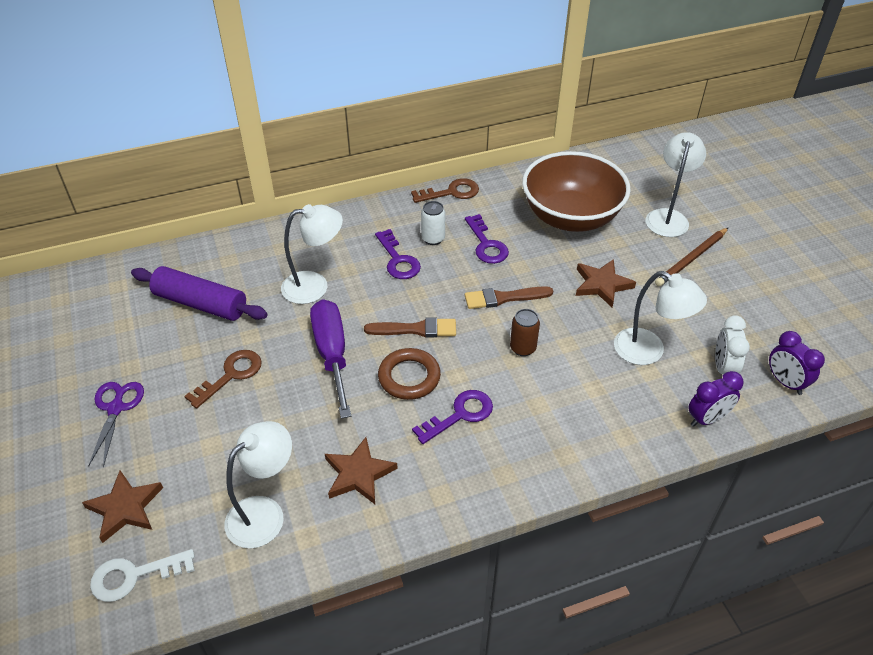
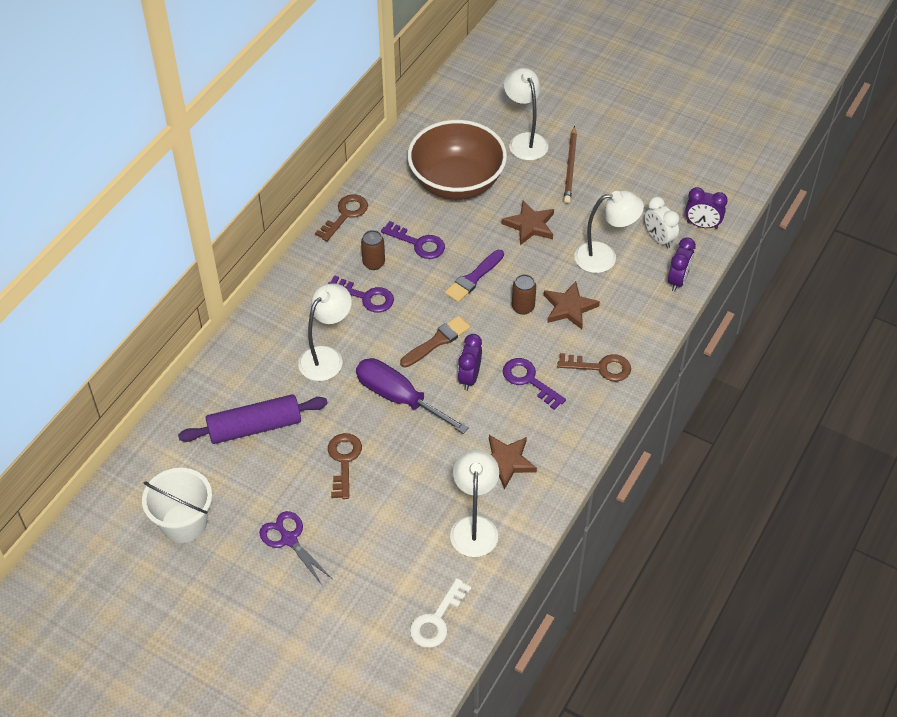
camera: 40 degrees left, 5 degrees up
brown star [82,470,163,543] -> brown star moved to [544,281,600,329]
brown ring [378,348,441,400] -> purple clock [458,334,482,391]
purple key [412,390,493,444] -> purple key turned 60 degrees counterclockwise [503,358,566,410]
white can [421,201,445,245] -> brown can [361,230,385,270]
brown brush [465,286,553,309] -> purple brush [445,250,504,302]
none -> white bucket [142,468,212,543]
none -> brown key [557,353,631,382]

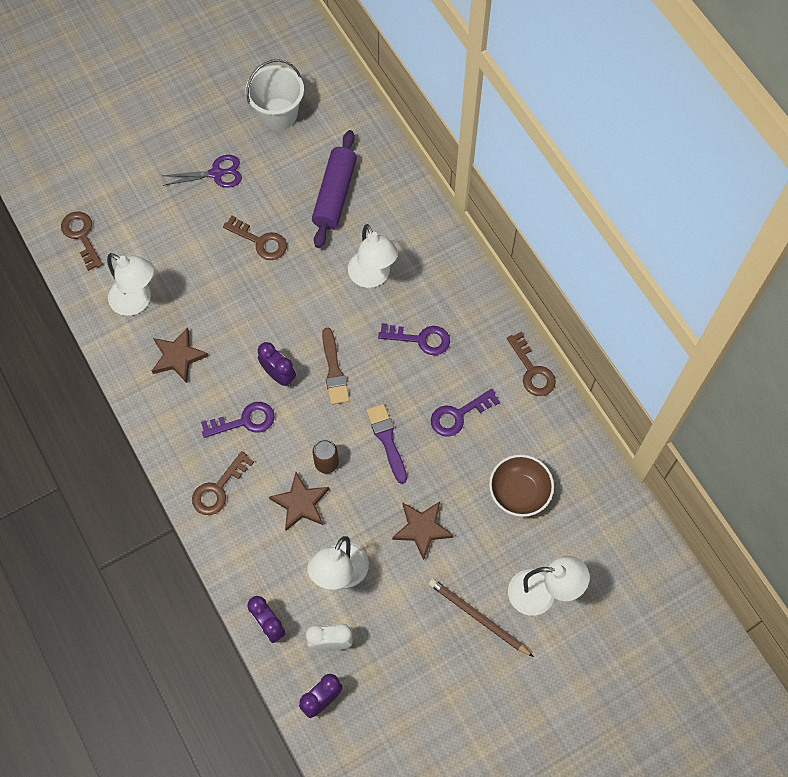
camera: 120 degrees right, 15 degrees up
purple key [328,275,394,313] -> purple key turned 135 degrees counterclockwise [378,323,450,355]
purple screwdriver [356,358,469,434] -> none
brown can [361,230,385,270] -> none
brown bowl [407,120,507,200] -> brown bowl [489,455,554,517], size x0.57
white key [410,578,472,648] -> brown key [61,212,103,271]

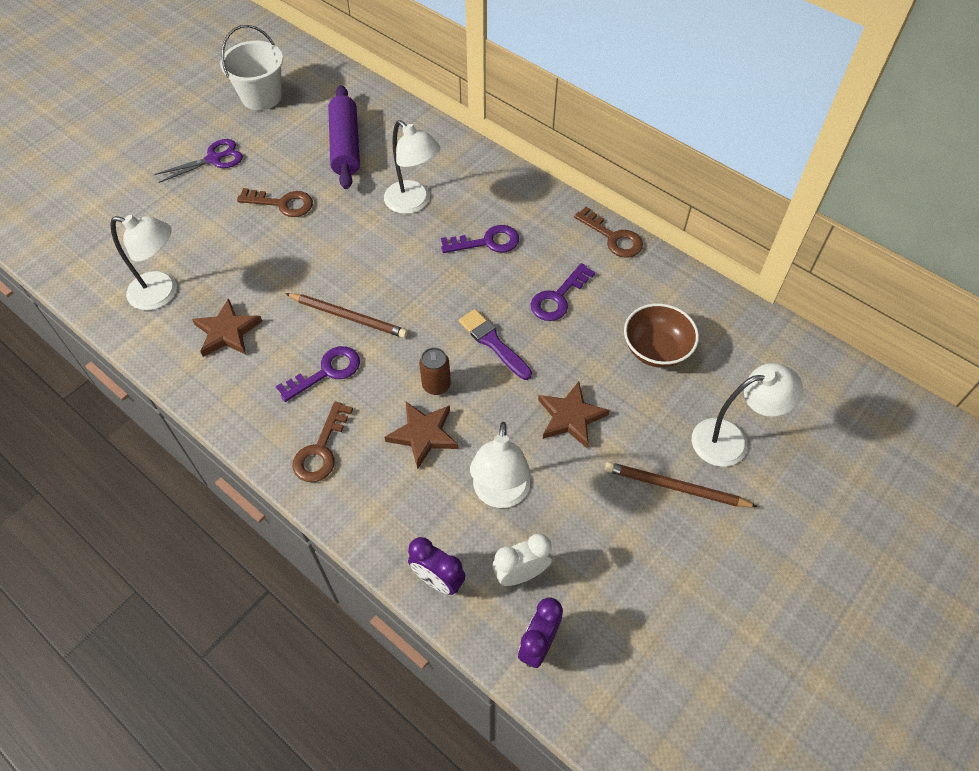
camera: 20 degrees left, 10 degrees down
brown key [61,212,103,271] -> none
purple clock [258,342,296,386] -> brown pencil [285,293,408,338]
brown brush [322,328,350,405] -> none

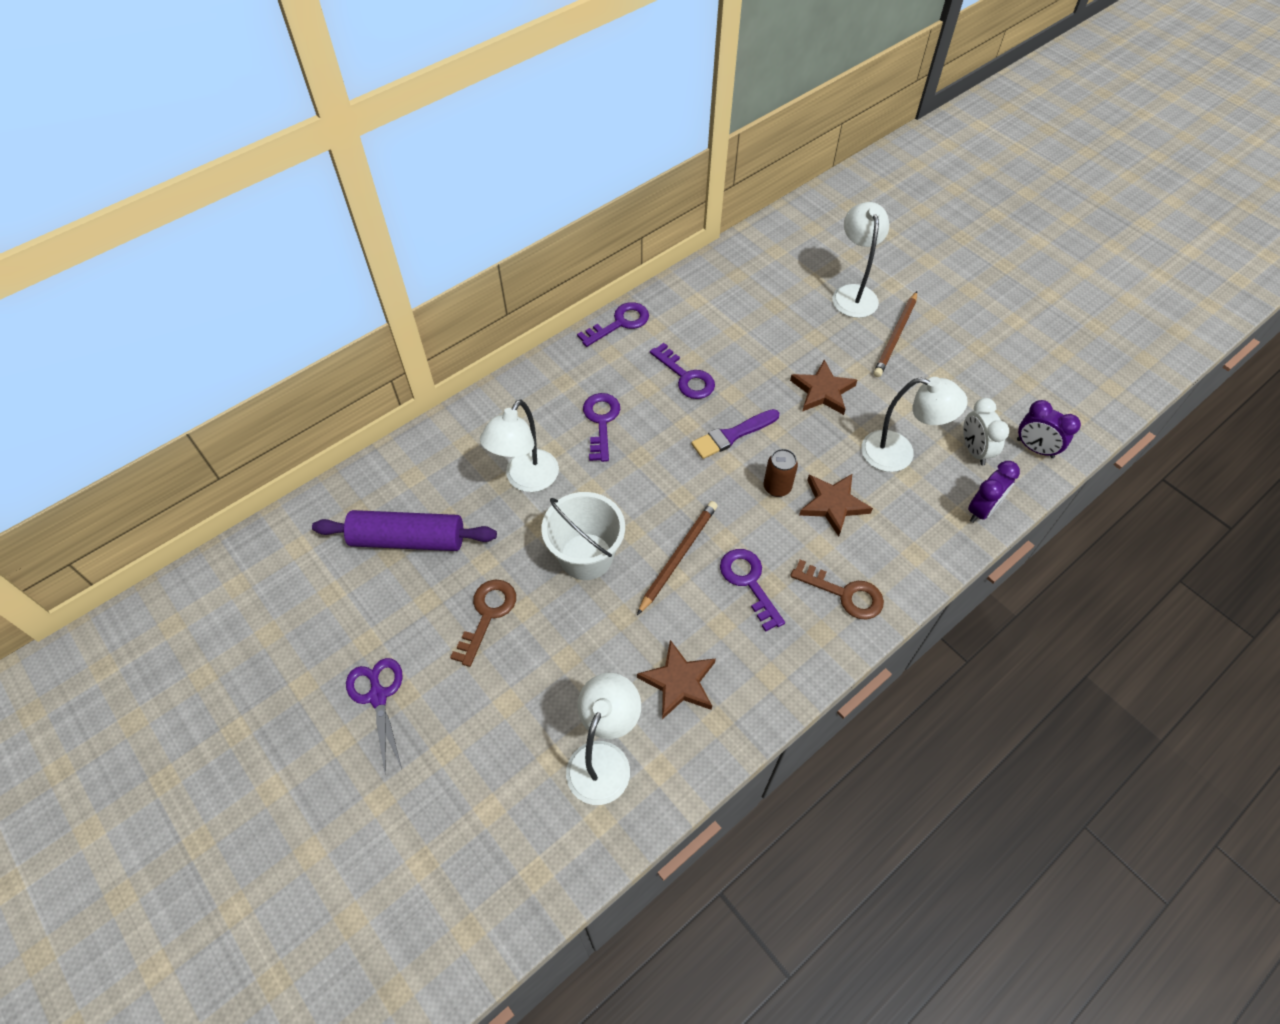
camera: 80 degrees left, 0 degrees up
white bucket [220,25,283,110] -> white bucket moved to [541,492,625,580]
white lamp [384,120,440,214] -> white lamp turned 150 degrees clockwise [480,400,559,492]
brown key [574,207,643,257] -> purple key [577,302,649,347]
brown bowl [624,303,699,368] -> none

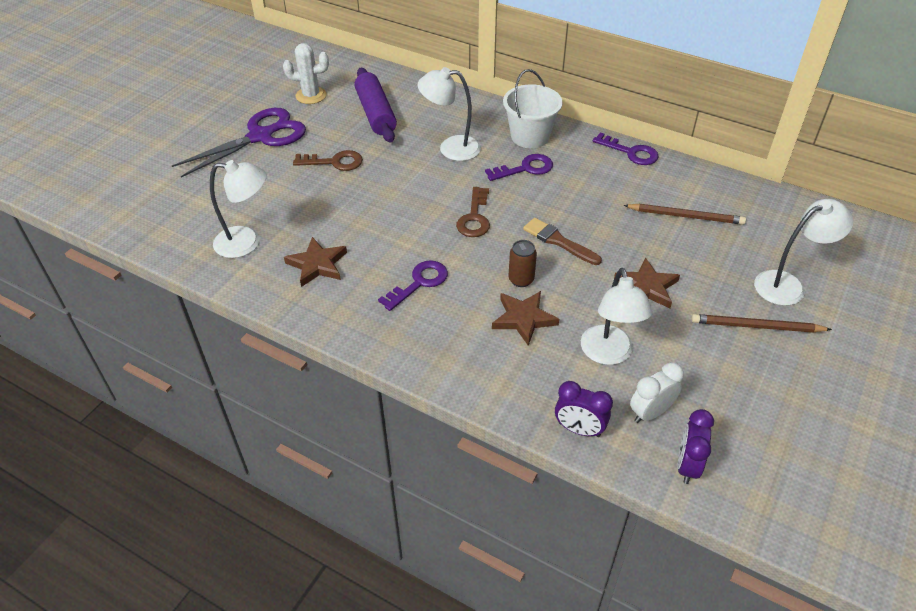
camera: 70 degrees right, 10 degrees down
purple scissors [346,658,403,772] -> purple scissors [172,108,306,177], size x1.73
white bucket [541,492,625,580] -> white bucket moved to [503,69,563,148]
brown pencil [637,501,718,615] -> brown pencil moved to [623,204,746,225]
purple key [650,343,715,399] -> none
purple brush [691,409,779,459] -> brown brush [523,218,602,265]
brown key [790,560,884,620] -> brown key moved to [456,187,490,237]
none -> white cactus [283,43,329,104]

